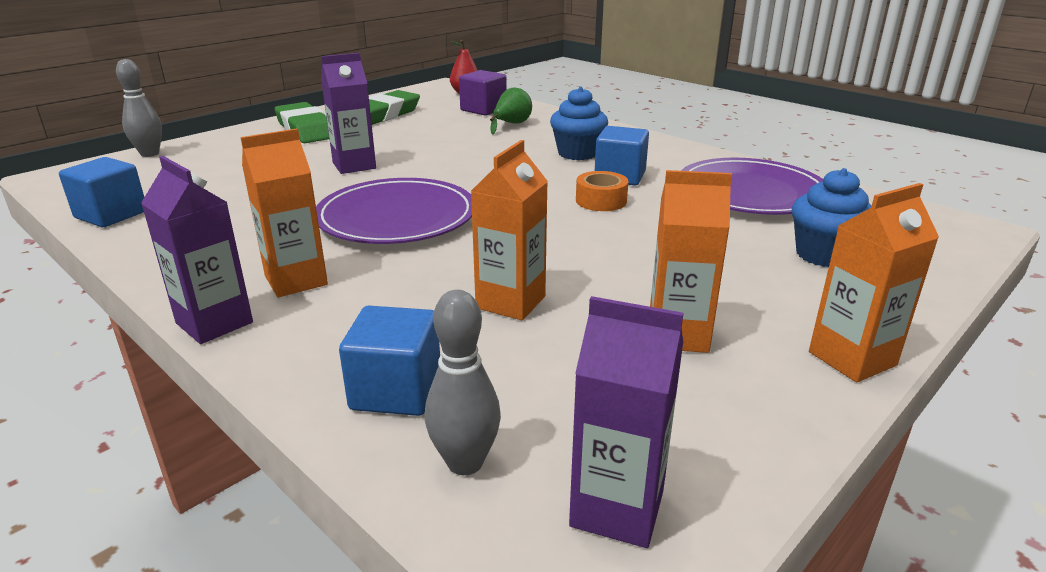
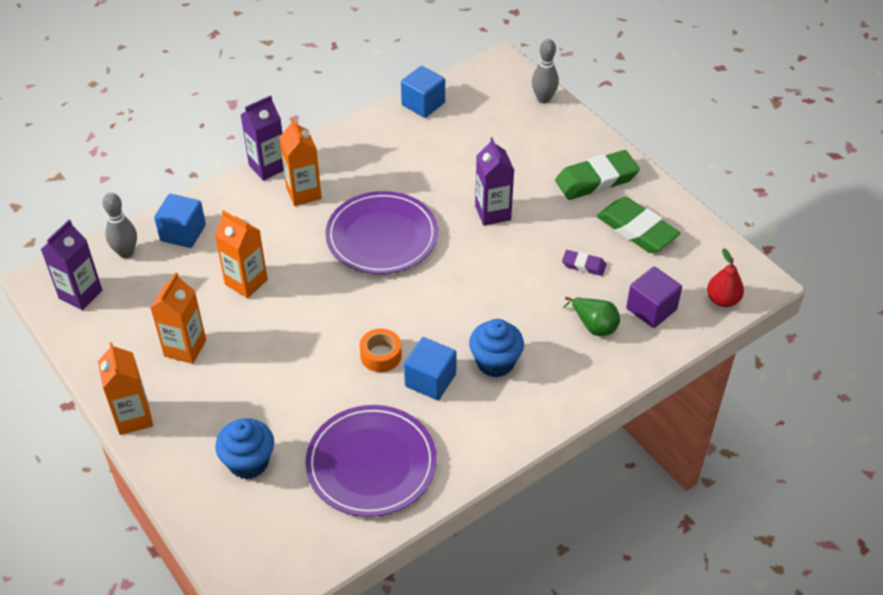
camera: 100 degrees right, 20 degrees up
none -> purple eraser [562,250,606,276]

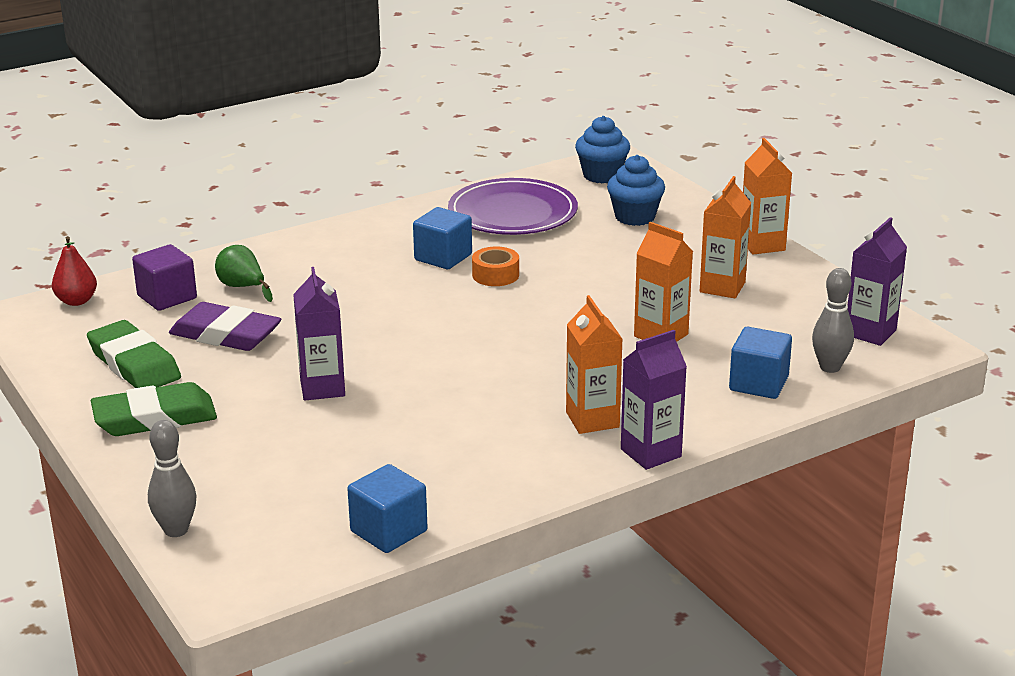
camera: 175 degrees left, 20 degrees down
purple plate [325,191,438,274] -> none
blue cupcake [469,319,524,377] -> blue cupcake moved to [575,116,630,183]
purple eraser [562,250,606,276] -> purple eraser [169,302,281,351], size x1.97

